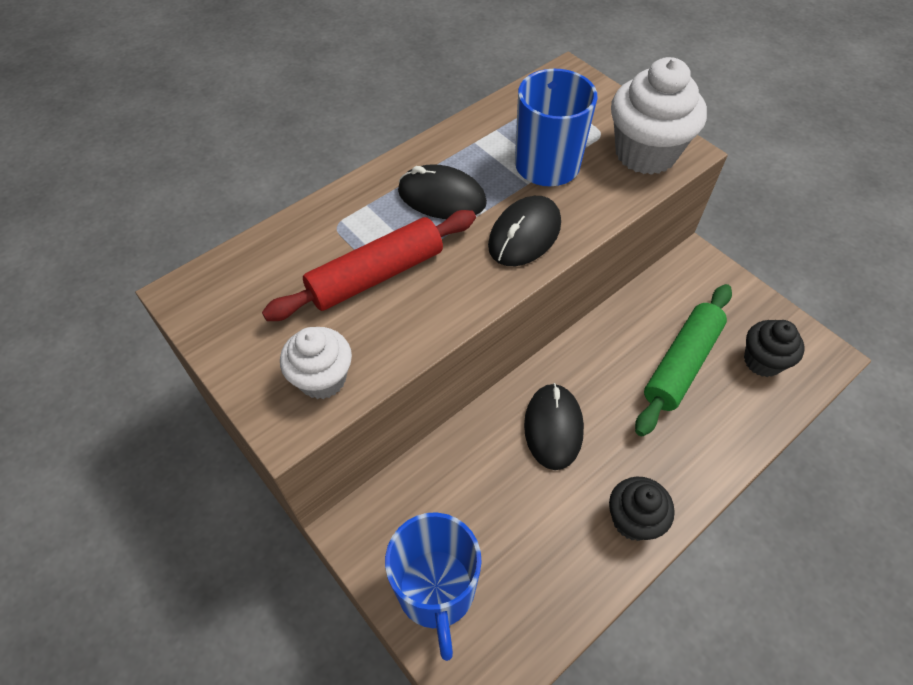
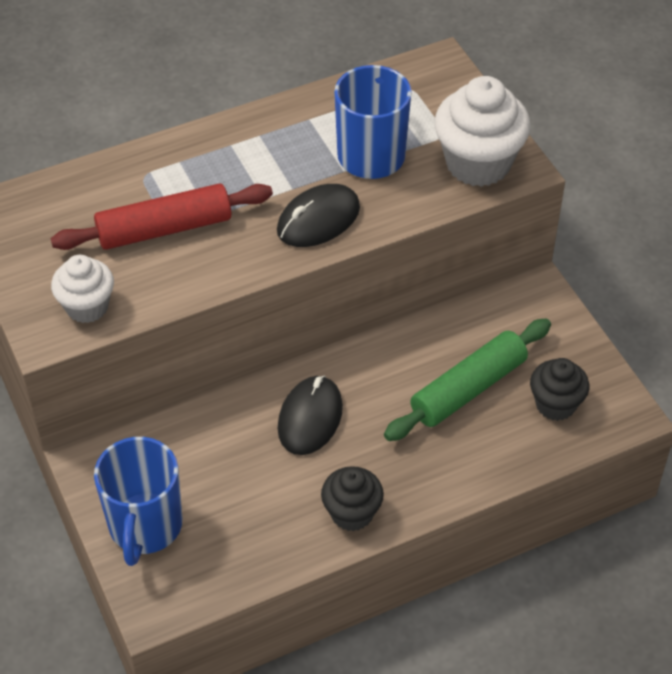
camera: 15 degrees right, 5 degrees down
black mouse [398,164,487,219] -> none

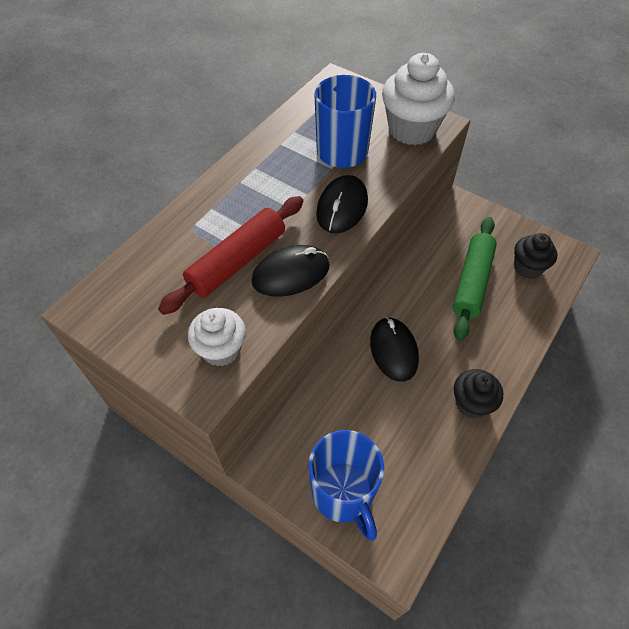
camera: 30 degrees left, 5 degrees up
none -> black mouse [252,245,330,297]

